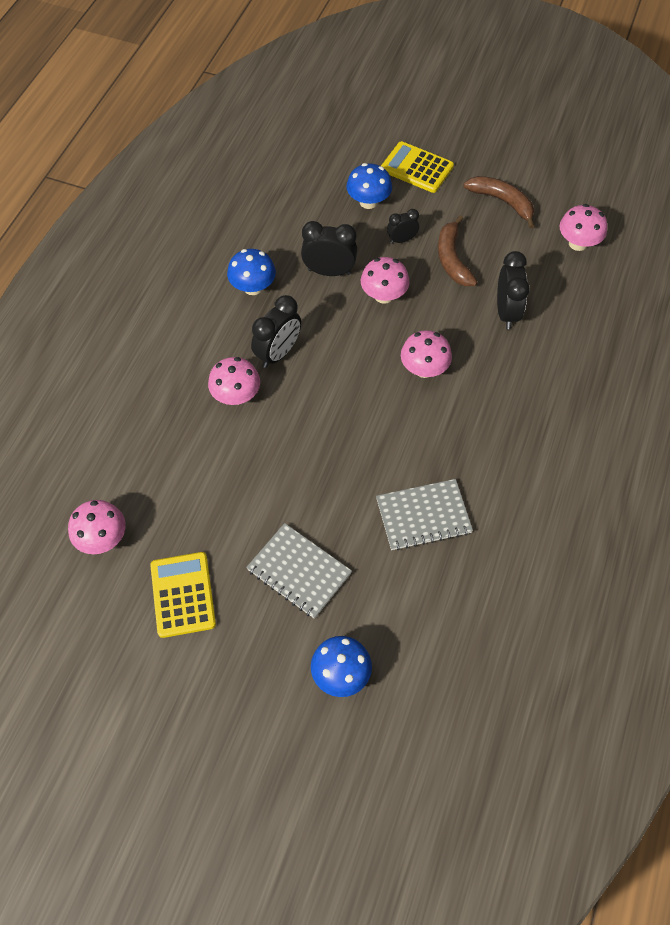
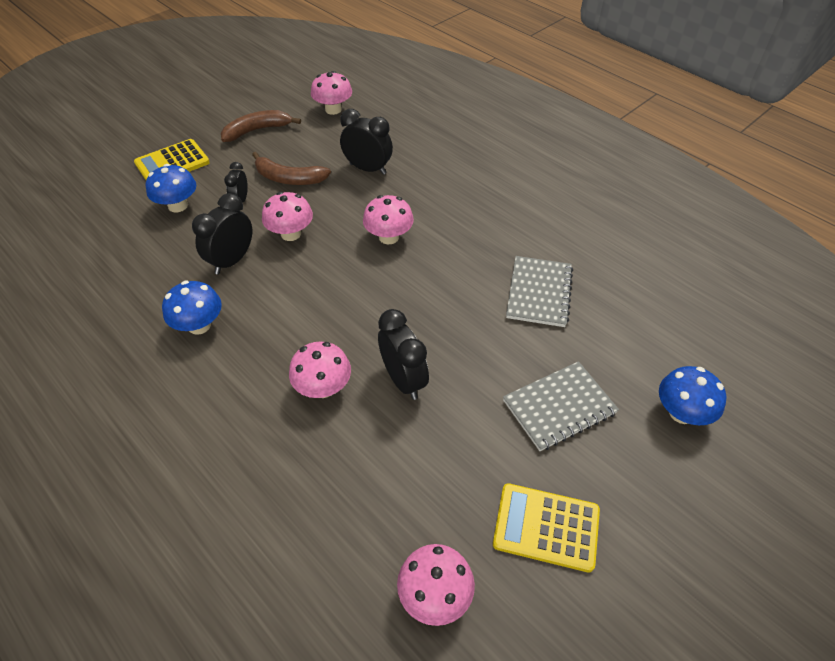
camera: 65 degrees left, 10 degrees down
black clock [251,295,301,368] -> black clock moved to [378,309,429,400]

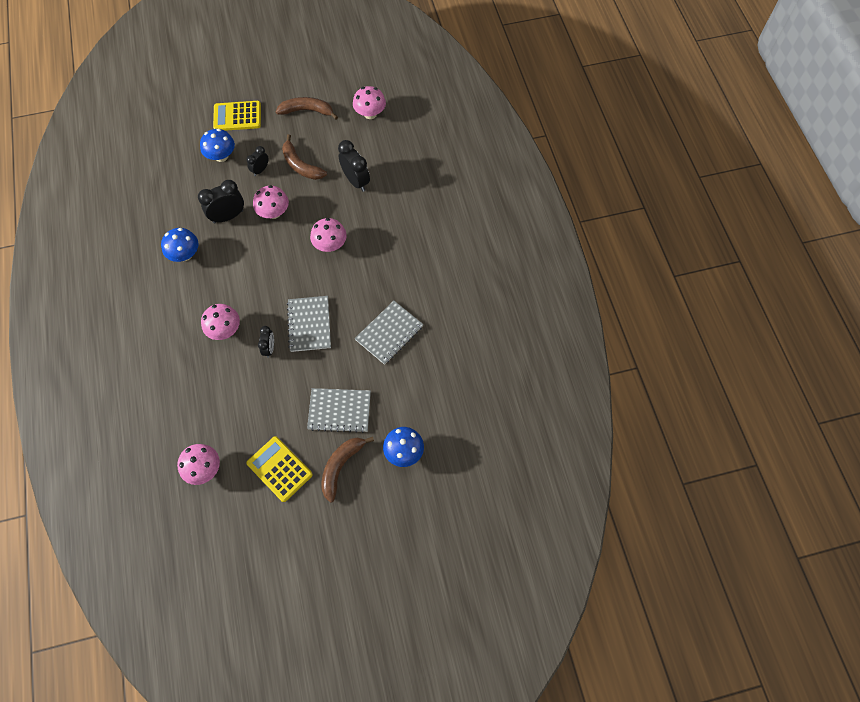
camera: 30 degrees right, 15 degrees up
black clock [378,309,429,400] -> black clock [258,326,274,358], size x0.60
none -> grey notebook [287,296,331,352]
none -> brown banana [321,437,374,503]

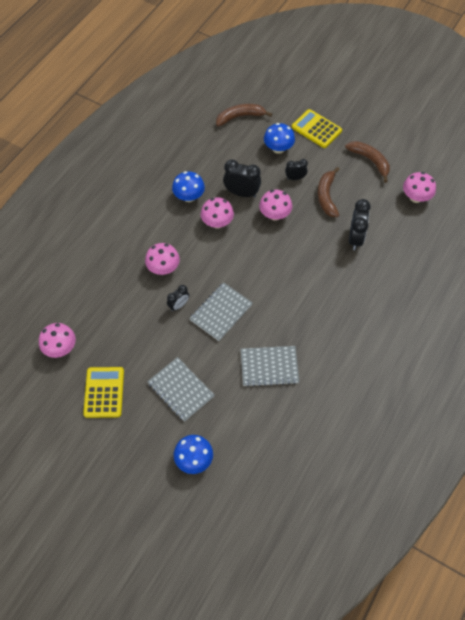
camera: 45 degrees right, 5 degrees down
pink mushroom [310,218,347,252] -> pink mushroom moved to [201,197,234,228]
brown banana [321,437,374,503] -> brown banana moved to [216,104,272,126]

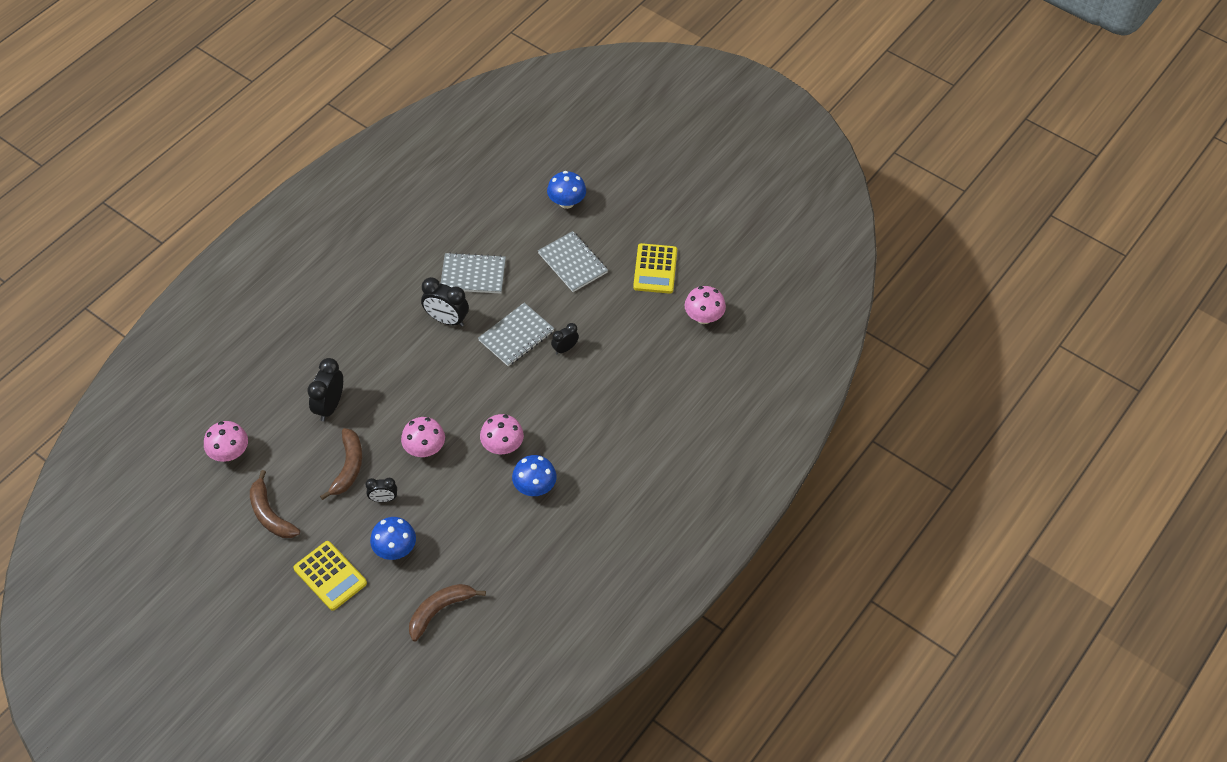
camera: 175 degrees left, 5 degrees down
pink mushroom [145,243,180,275] -> none
brown banana [216,104,272,126] -> brown banana turned 150 degrees clockwise [409,584,486,641]
black clock [223,160,261,197] -> black clock moved to [421,277,469,327]

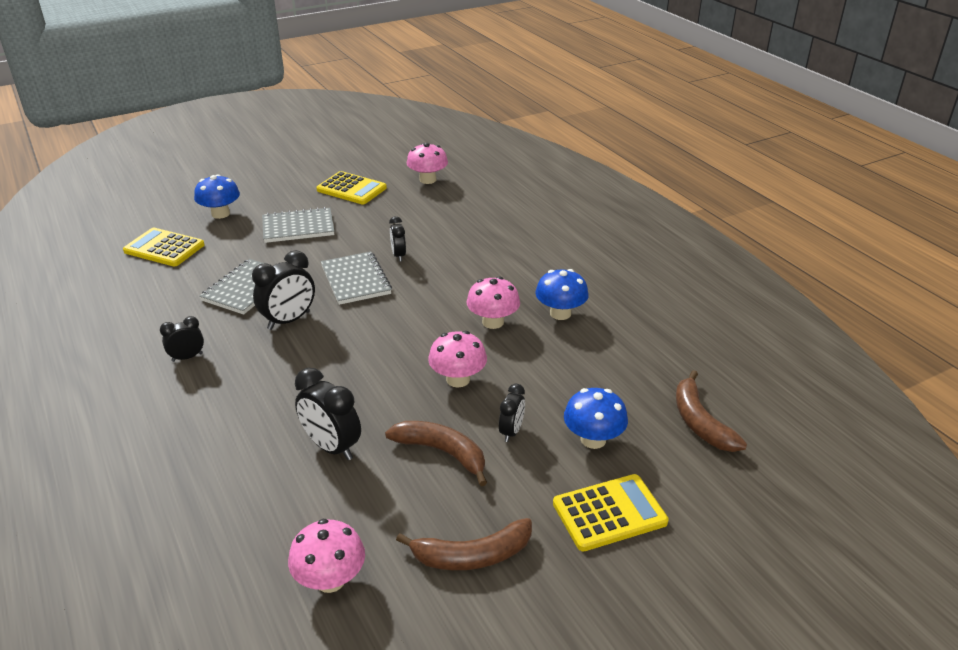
camera: 65 degrees left, 20 degrees down
none -> yellow calculator [123,228,204,266]
none -> black clock [160,316,204,362]

